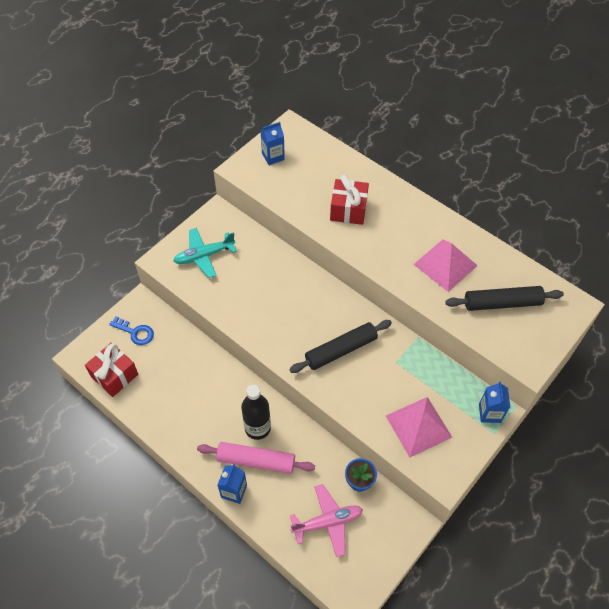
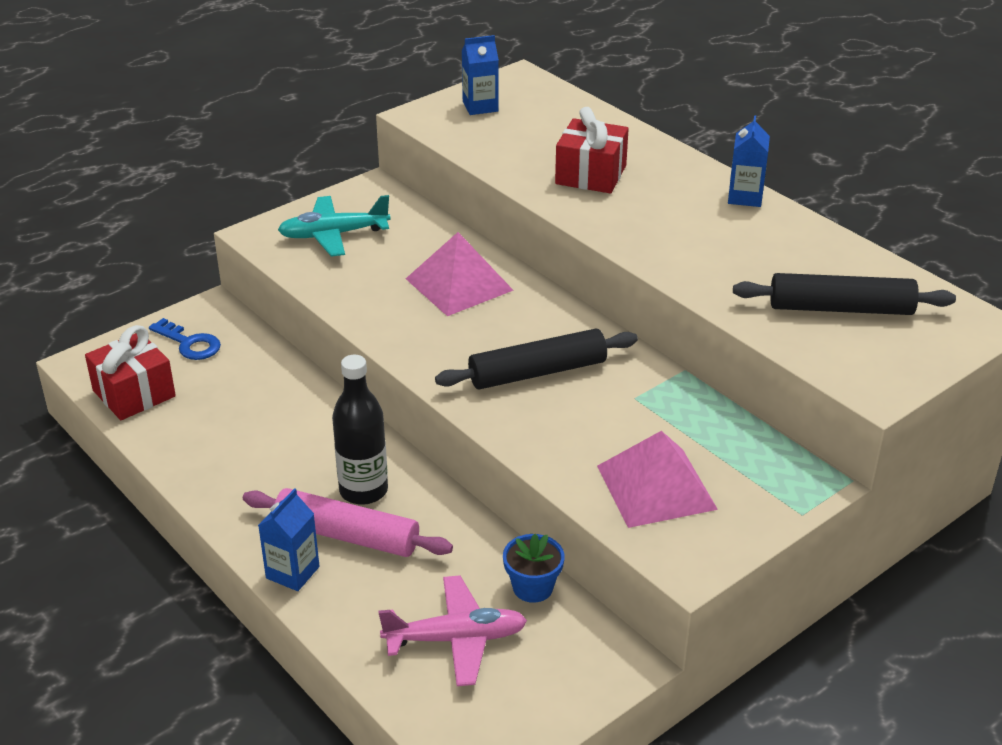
camera: 10 degrees right, 20 degrees down
pink pyramid [413,239,478,292] -> pink pyramid moved to [406,232,514,316]
blue carton [479,381,510,423] -> blue carton moved to [728,115,770,207]

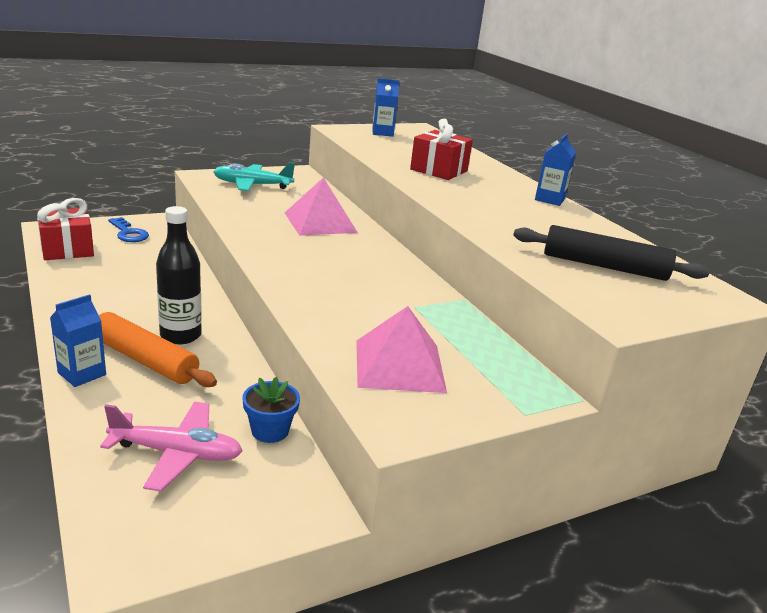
camera: 10 degrees right, 10 degrees down
pink rolling pin [243,488,453,557] -> orange rolling pin [99,312,217,387]
black rolling pin [435,329,638,389] -> none

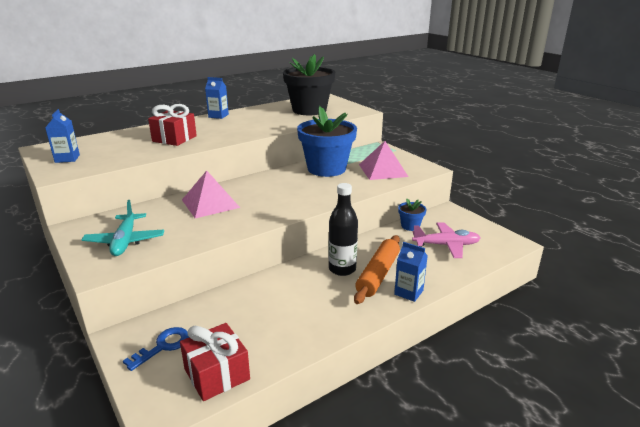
camera: 95 degrees left, 0 degrees up
pink plane [100,402,243,492] -> pink plane turned 90 degrees clockwise [412,222,480,258]
black rolling pin [513,225,710,281] -> black flower pot [283,54,335,115]
none -> blue flower pot [297,106,357,177]

